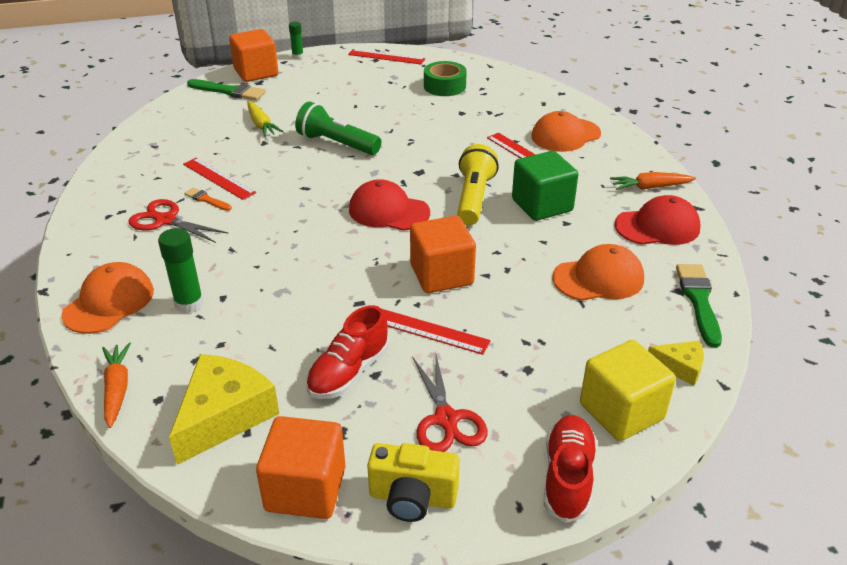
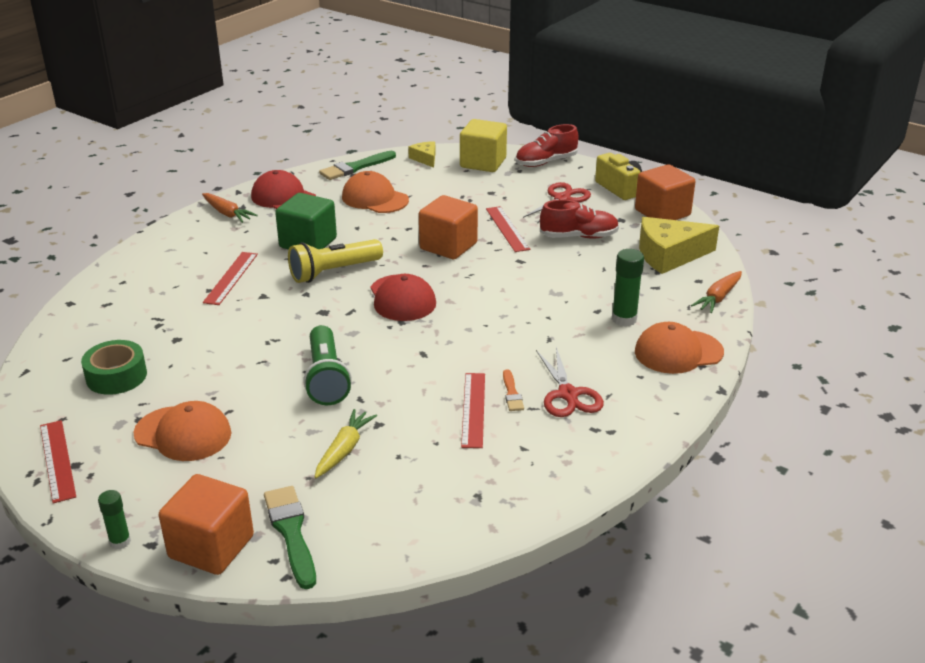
camera: 130 degrees left, 5 degrees down
orange cap [531,111,601,152] -> orange cap moved to [133,401,232,461]

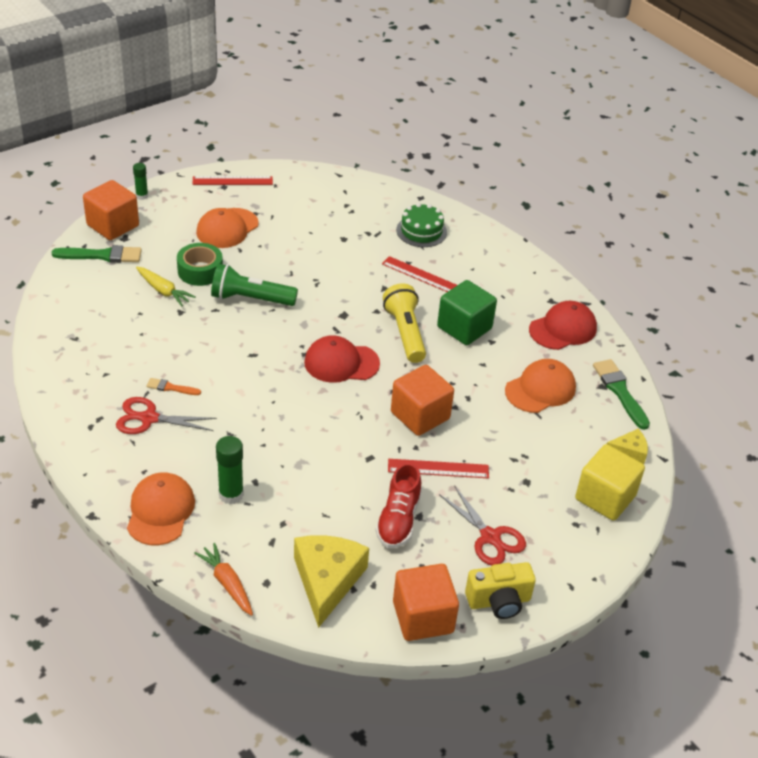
camera: 105 degrees right, 10 degrees up
green tape [81,340,147,395] -> green tape moved to [177,243,223,286]
orange carrot [202,193,258,223] -> none
red ruler [461,373,485,448] -> none
red shoe [515,124,579,167] -> none
none -> green cake [396,203,447,247]

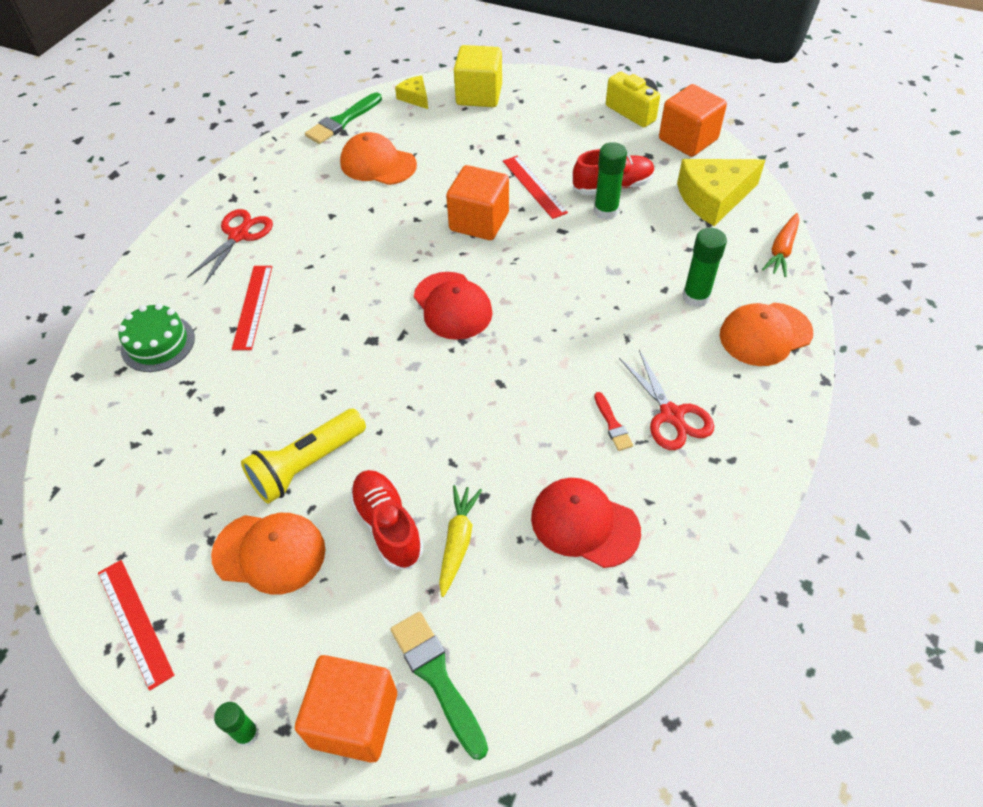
camera: 115 degrees left, 10 degrees up
orange brush [147,378,201,395] -> red brush [594,392,633,451]
green tape [177,243,223,286] -> red shoe [349,470,424,570]
green flashlight [211,264,298,306] -> none
yellow flashlight [383,283,426,363] -> yellow flashlight moved to [241,409,366,504]
green cube [437,280,497,345] -> none
red scissors [439,485,526,565] -> red scissors moved to [187,209,273,285]
red cap [529,301,597,350] -> red cap moved to [531,478,641,568]
none -> green glue stick [594,142,627,220]

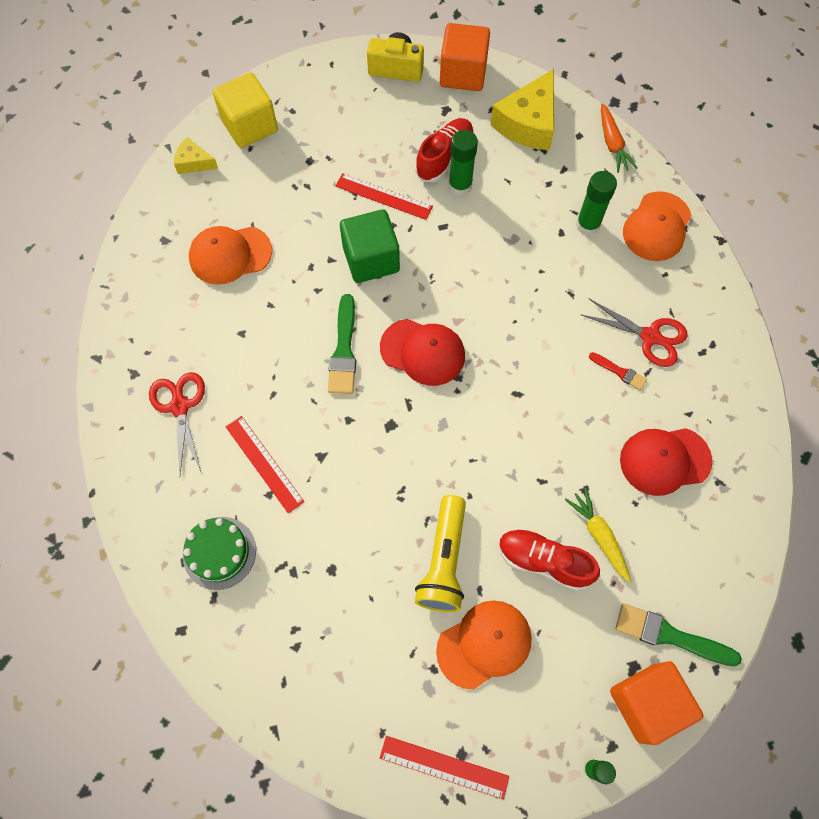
camera: 40 degrees left, 15 degrees up
green brush [305,93,382,144] -> green brush moved to [328,294,356,394]
orange cube [446,165,509,240] -> green cube [340,209,400,283]

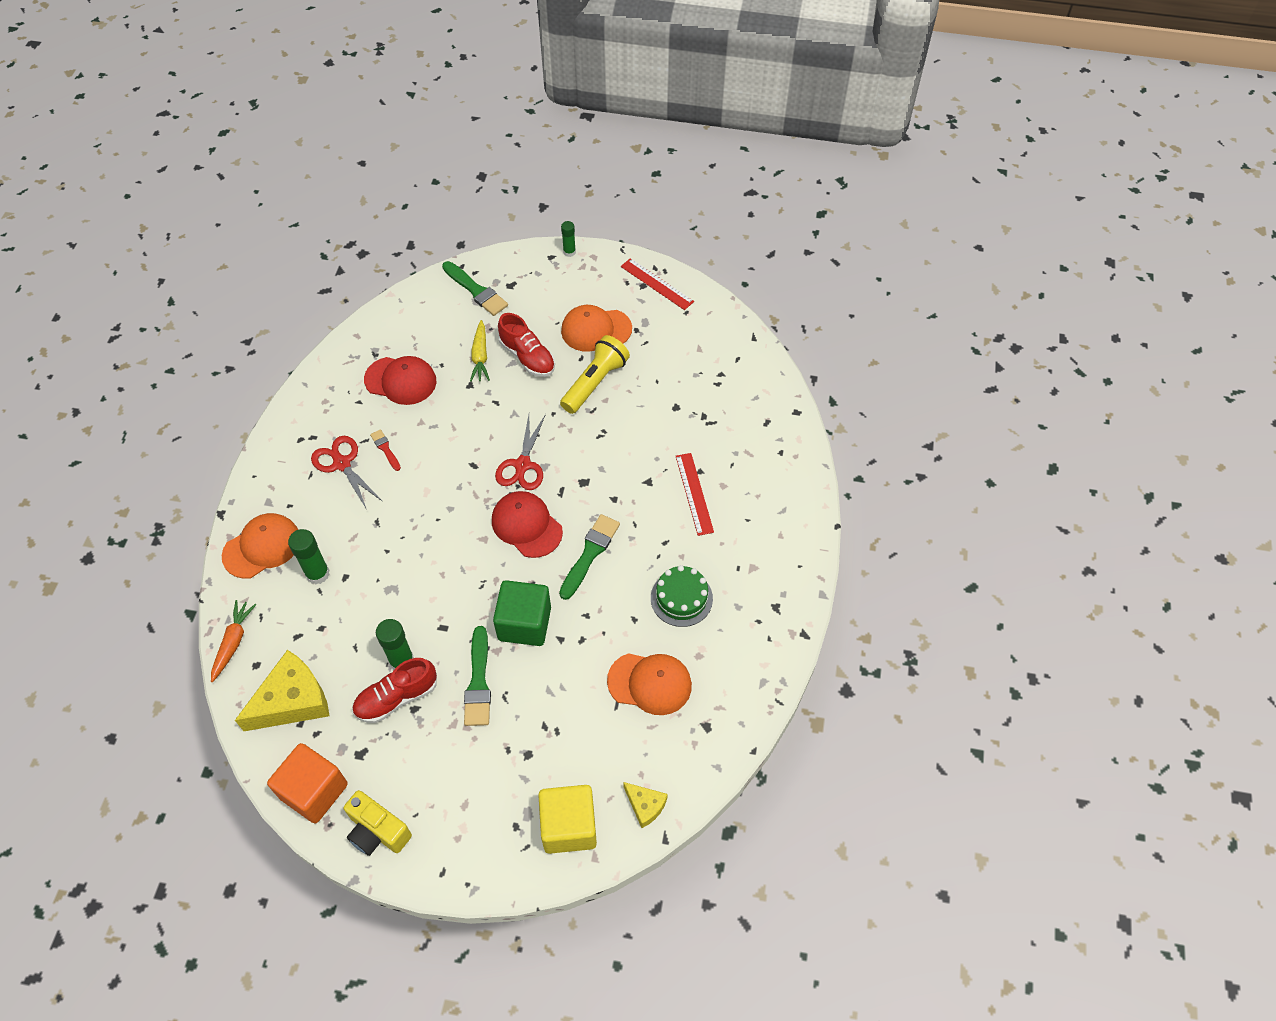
camera: 155 degrees left, 10 degrees down
red scissors [149,372,205,476] -> red scissors moved to [495,414,546,490]
green cake [183,517,256,590] -> green cake moved to [651,565,713,627]
red ruler [335,173,433,220] -> green brush [464,626,491,726]
orange cube [610,661,703,745] -> none

